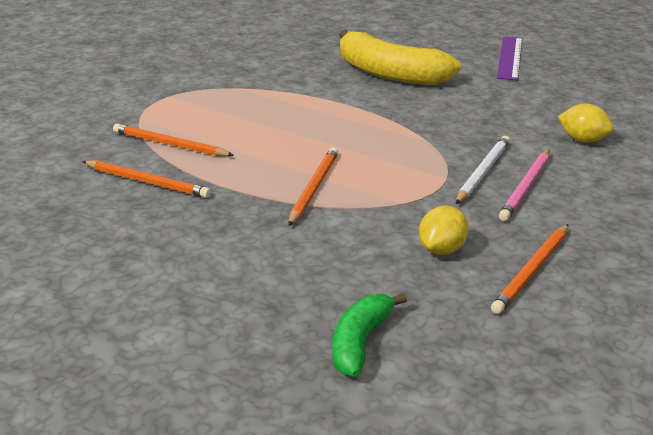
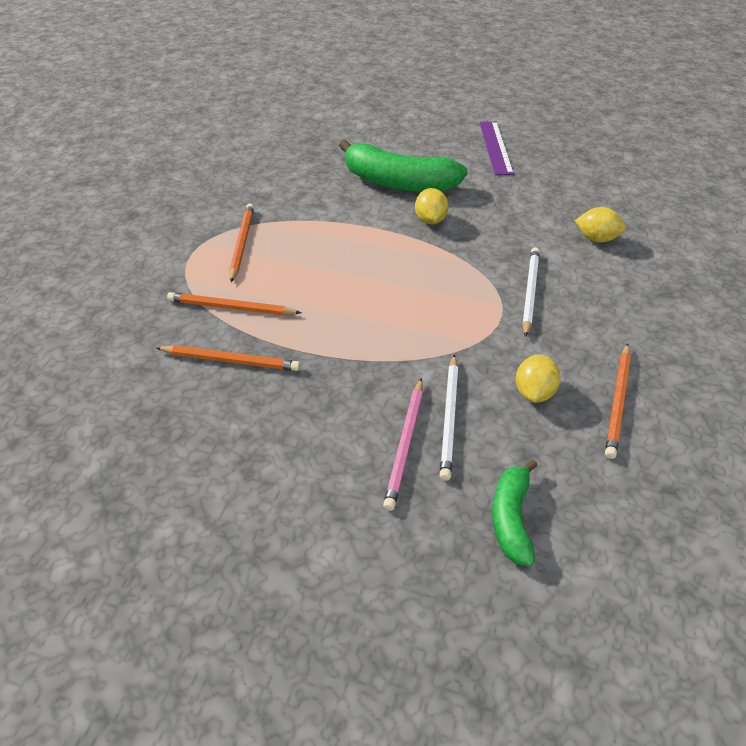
camera: 15 degrees left, 15 degrees up
orange pencil [288,147,338,226] -> orange pencil moved to [229,203,254,282]
yellow banana [339,30,461,85] -> green banana [339,139,468,192]
pink pencil [499,149,550,221] -> pink pencil moved to [383,378,423,511]
none -> yellow lemon [415,188,449,224]
none -> white pencil [440,354,458,481]

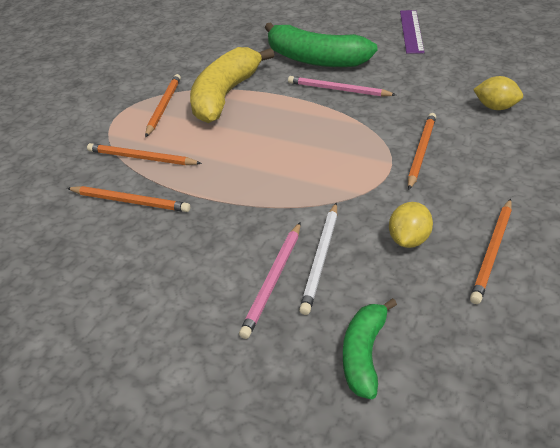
camera: 10 degrees right, 5 degrees down
yellow lemon [415,188,449,224] -> pink pencil [288,76,396,97]
white pencil [522,247,540,337] -> orange pencil [408,113,436,190]
none -> yellow banana [190,47,274,123]

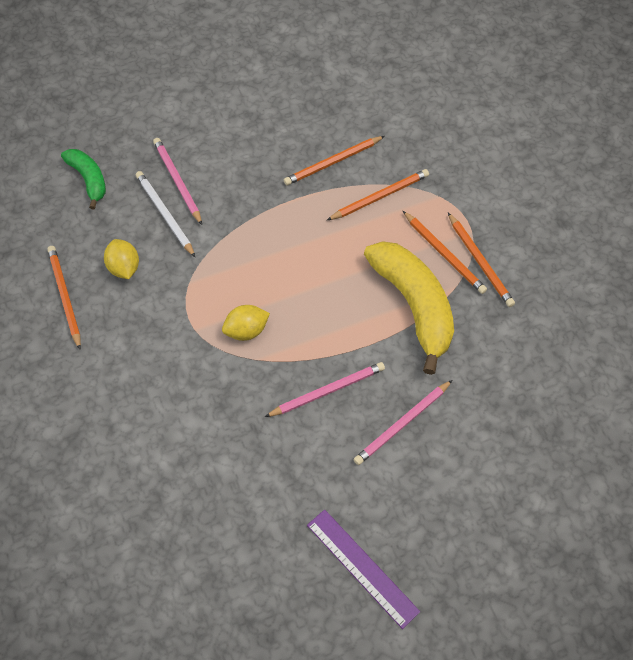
camera: 130 degrees right, 20 degrees up
green banana [265,22,378,67] -> pink pencil [353,380,452,465]
orange pencil [408,113,436,190] -> orange pencil moved to [448,213,515,307]
yellow lemon [473,76,523,110] -> yellow lemon moved to [222,305,270,341]

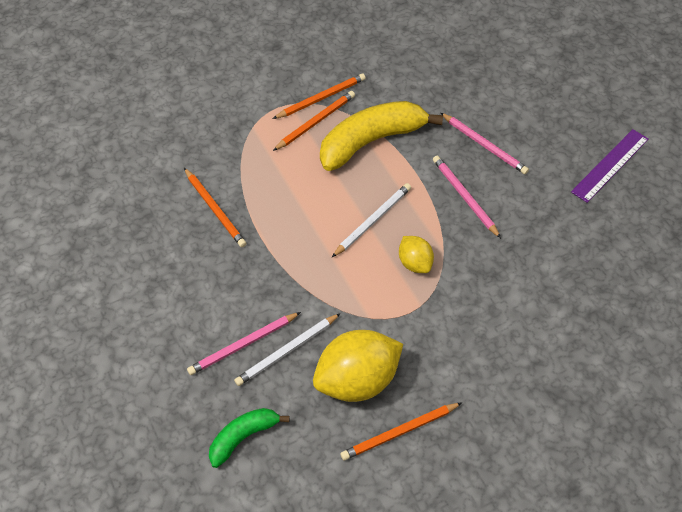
camera: 95 degrees left, 5 degrees down
yellow lemon [104,239,139,279] -> yellow lemon [313,330,403,402], size x1.89
orange pencil [327,169,429,220] -> none
none -> white pencil [332,183,411,257]

